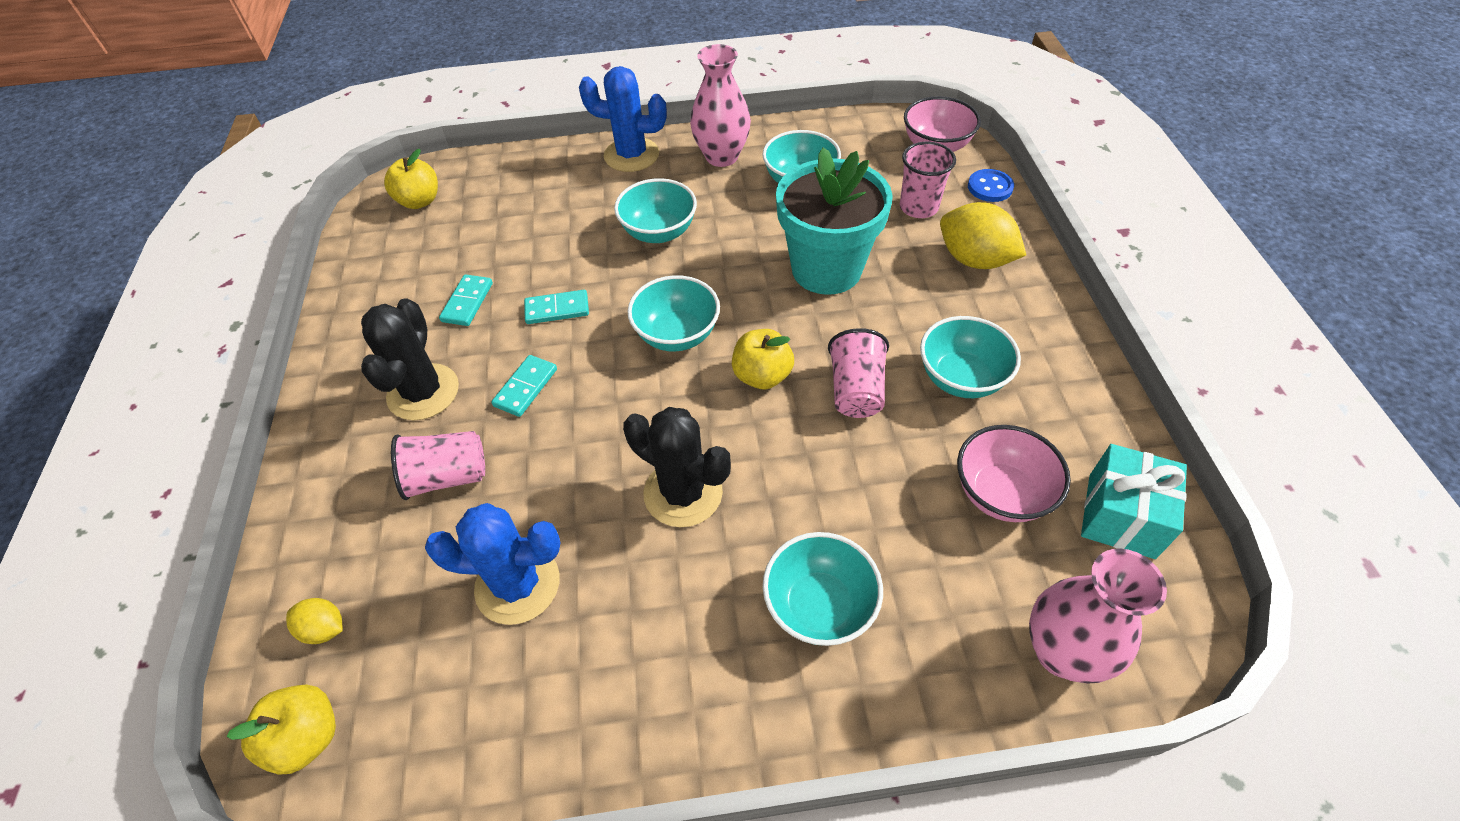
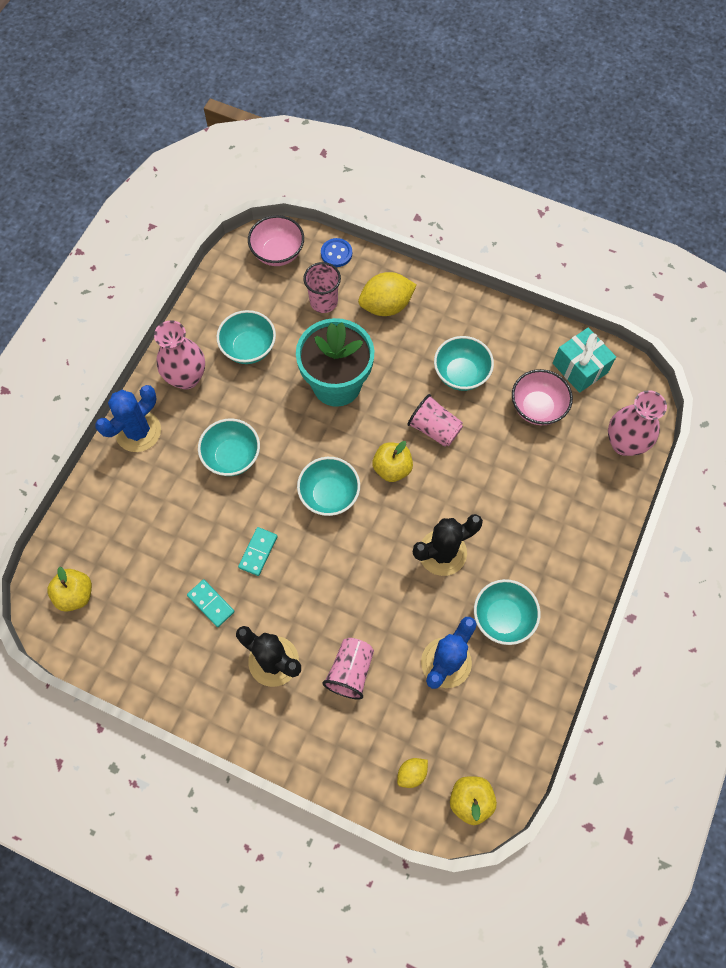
camera: 60 degrees left, 15 degrees up
turquoise domino [491,355,557,417] -> none
turquoise bowl [763,532,883,646] -> turquoise bowl moved to [474,579,541,645]

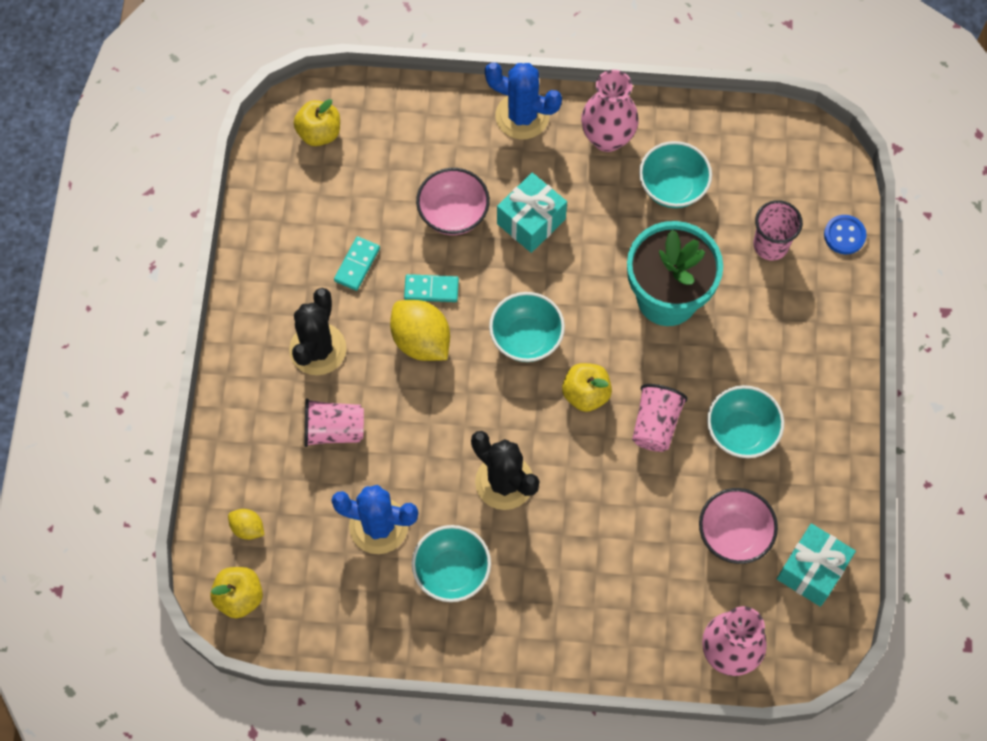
camera: 70 degrees right, 0 degrees up
turquoise bowl [198,418,260,476] -> turquoise gift [497,173,567,253]
pink bowl [248,215,304,266] -> pink bowl moved to [416,168,490,235]
yellow lemon [358,272,416,316] -> yellow lemon moved to [390,300,450,361]

